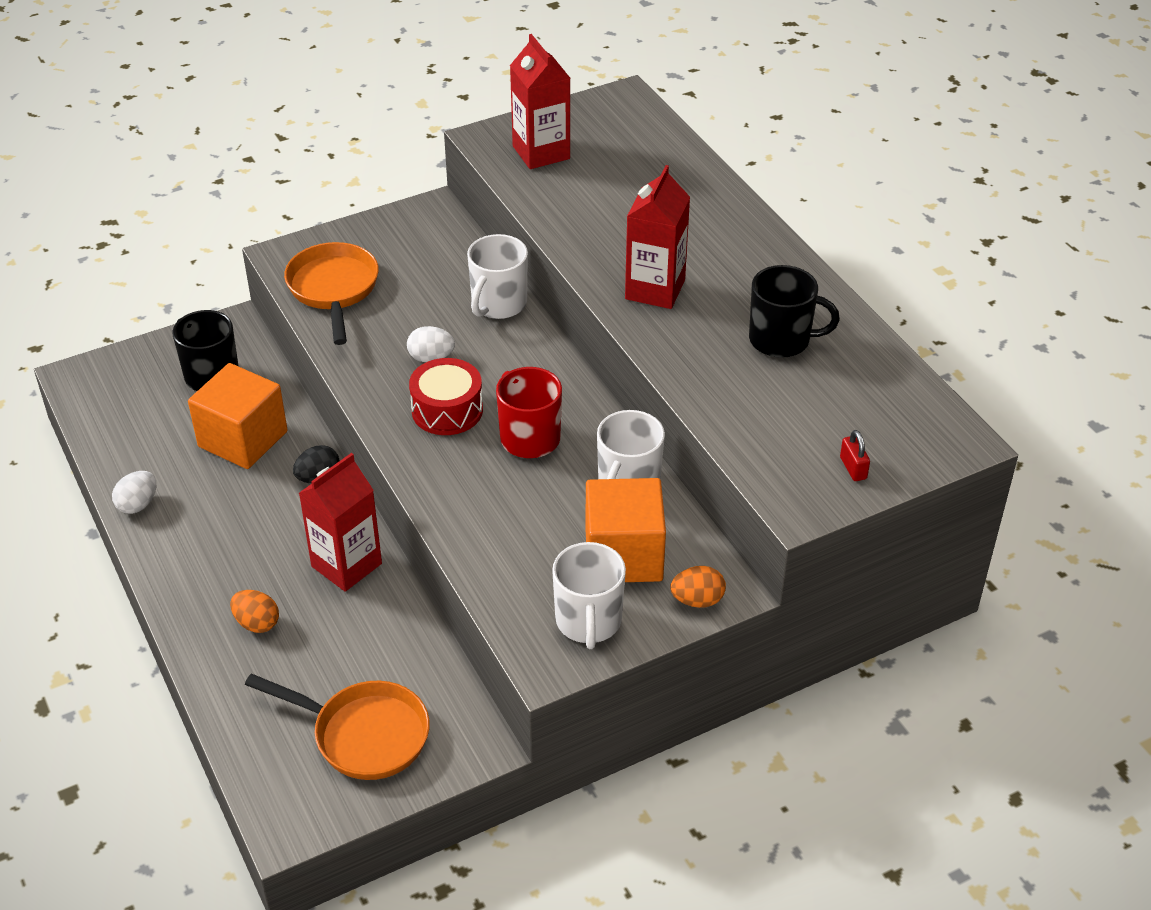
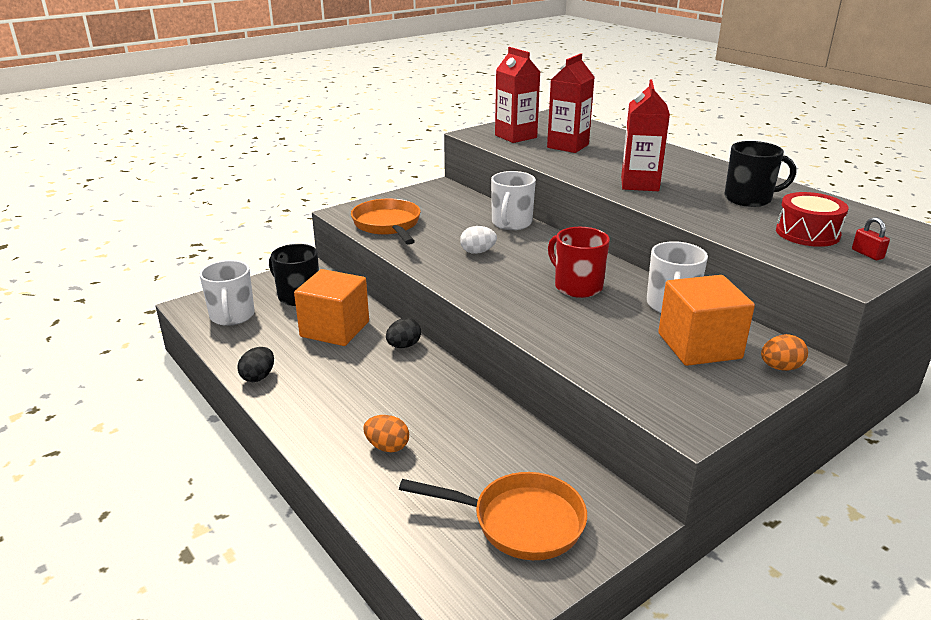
camera: 10 degrees left, 15 degrees down
white egg [112,471,156,514] -> black egg [237,347,274,382]
red carton [299,453,382,592] -> red carton moved to [547,53,595,153]
red drum [409,358,483,435] -> red drum moved to [776,192,849,247]
white mug [552,542,626,649] -> white mug moved to [200,260,255,326]

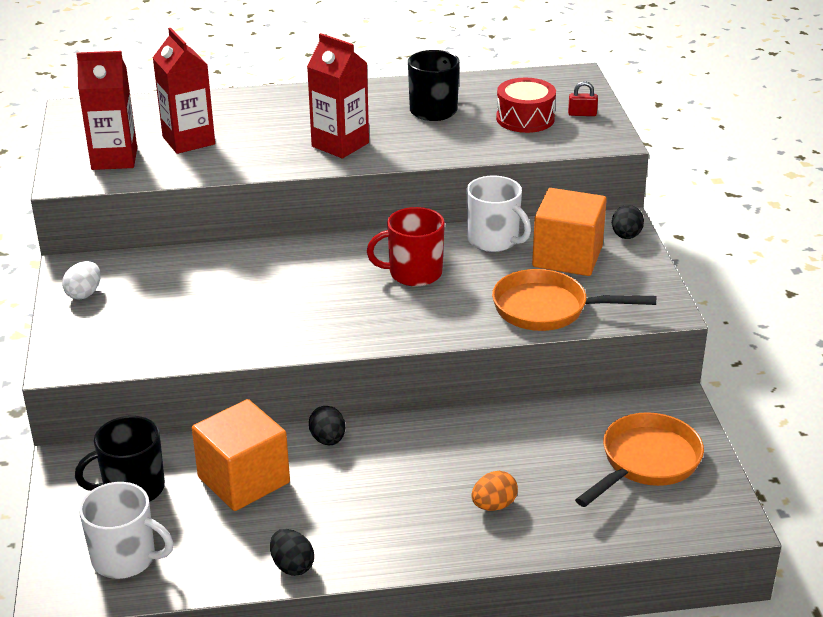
camera: 60 degrees left, 5 degrees up
orange pan [351,198,421,245] -> orange pan moved to [492,269,656,331]
white egg [460,226,497,254] -> white egg moved to [62,261,101,300]
white mug [491,171,536,230] -> none
orange egg [761,334,808,371] -> black egg [612,205,644,239]

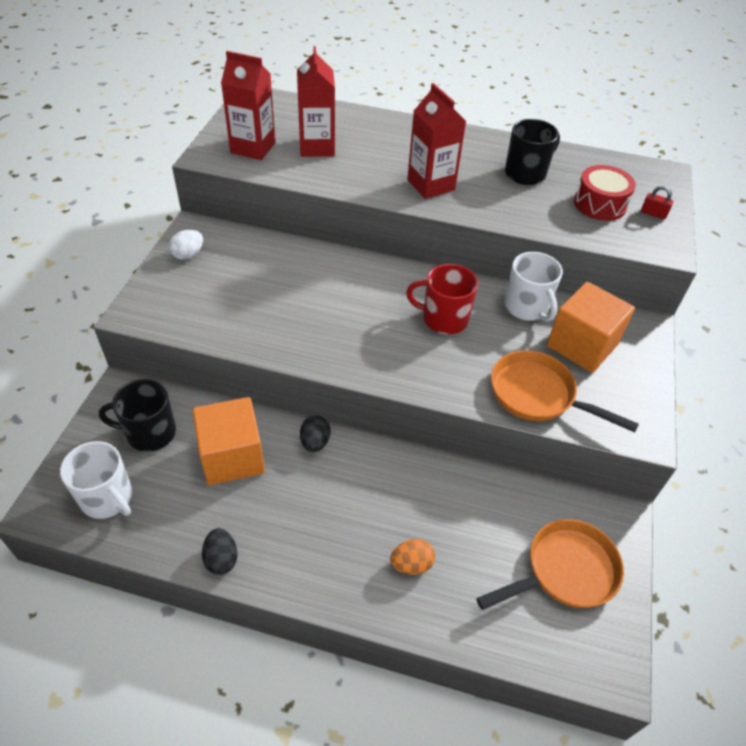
camera: 20 degrees right, 15 degrees up
black egg [612,205,644,239] -> none

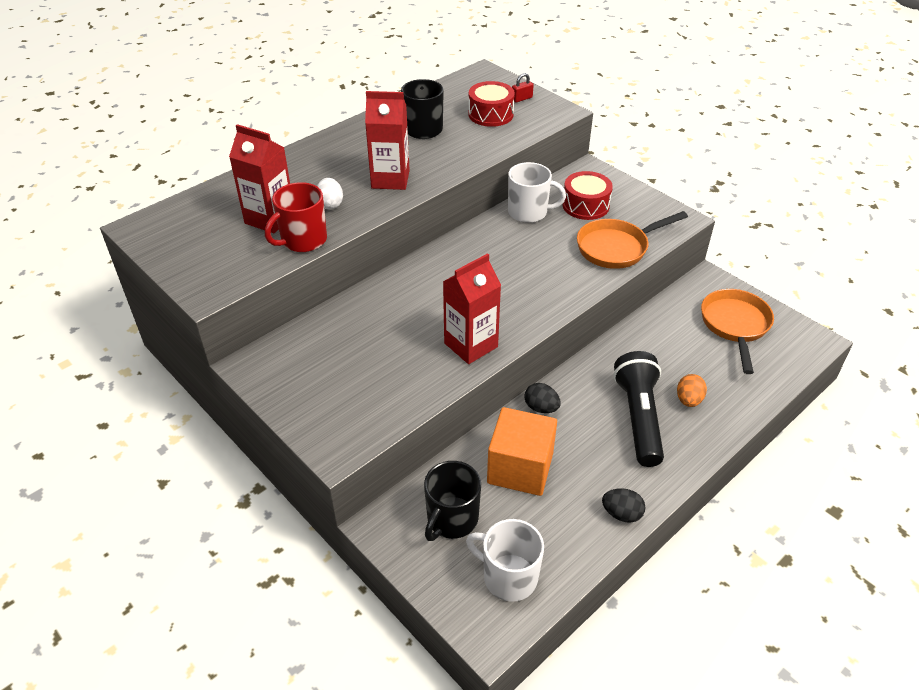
camera: 55 degrees left, 5 degrees down
white mug [60,441,132,519] -> white mug turned 135 degrees counterclockwise [466,519,544,602]
white egg [169,230,203,260] -> white egg moved to [317,178,343,209]
red carton [221,51,275,160] -> red carton moved to [443,253,501,364]
red mug [406,264,478,334] -> red mug moved to [265,182,327,252]
orange cube [547,282,635,373] -> red drum [562,171,613,220]
none -> black flashlight [613,351,664,467]

